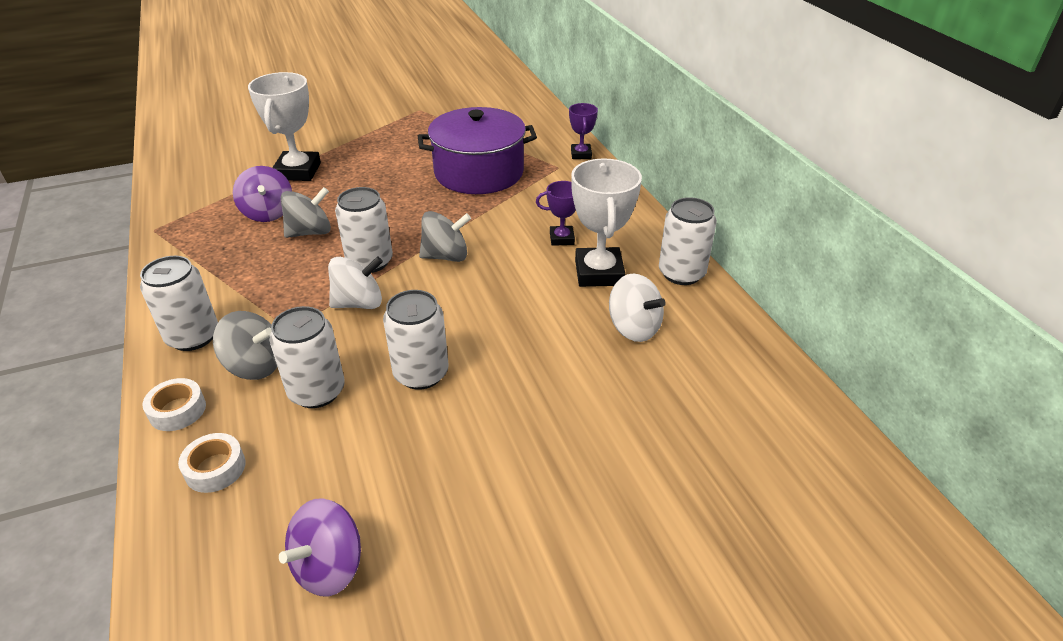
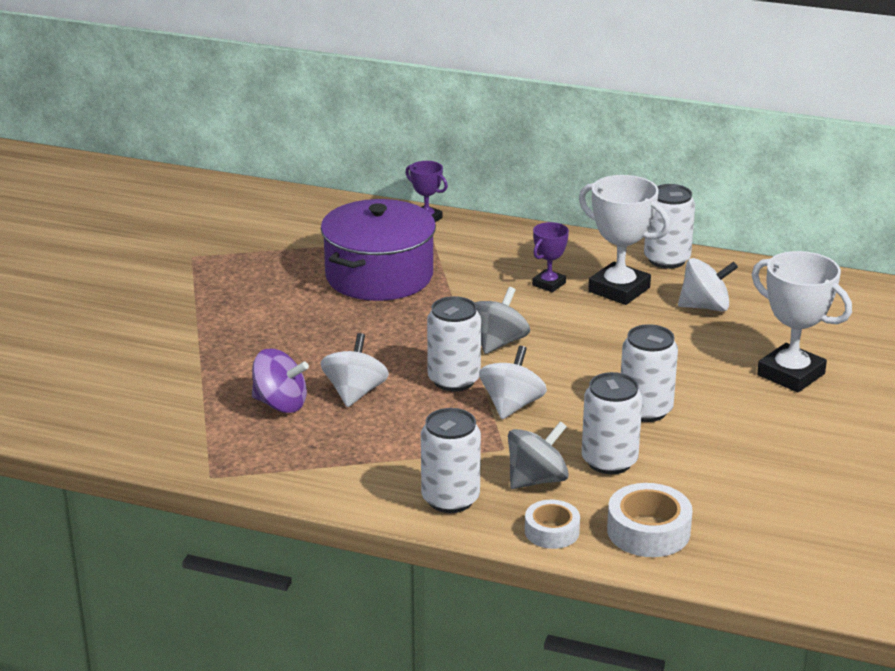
camera: 50 degrees left, 10 degrees down
white tape [178,433,246,493] -> white tape [607,483,693,557], size x1.52
white trophy [248,72,321,181] -> white trophy moved to [752,251,852,392]
purple spinning top [279,498,361,597] -> none
grey spinning top [281,187,331,238] -> white spinning top [320,333,389,407]

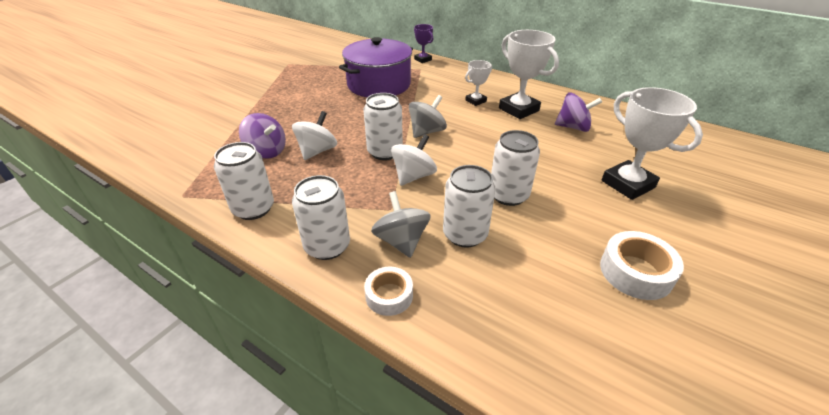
camera: 15 degrees right, 10 degrees up
grey spinning top [508,421,569,489] -> grey spinning top turned 90 degrees counterclockwise [371,191,431,258]
purple trophy [532,222,569,292] -> white trophy [465,60,492,106]
white tape [607,483,693,557] -> white tape moved to [600,231,684,300]
white can [644,184,695,269] -> white can moved to [214,142,274,220]
white spinning top [678,258,738,312] -> purple spinning top [555,92,602,132]

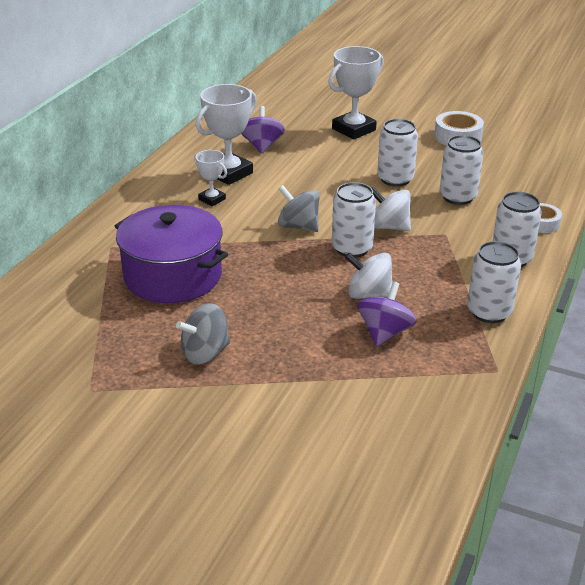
camera: 100 degrees left, 5 degrees down
grey spinning top [371,191,431,258] -> grey spinning top moved to [176,303,230,364]
purple trophy [414,24,433,63] -> none

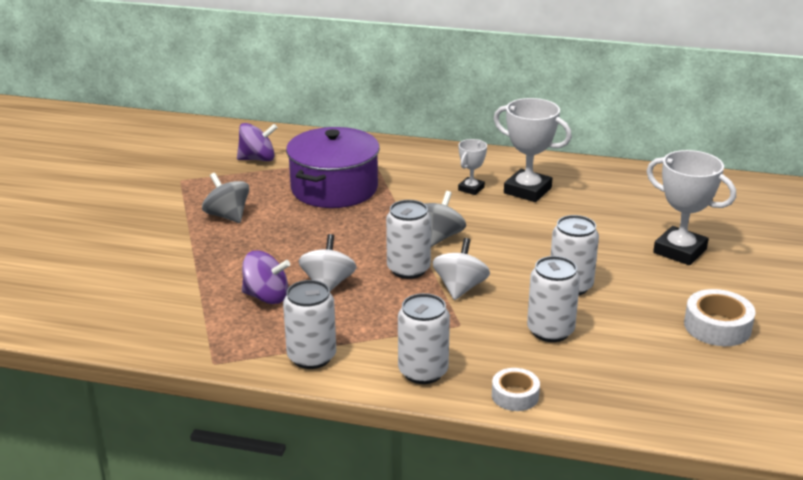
camera: 80 degrees right, 5 degrees down
purple spinning top [241,106,285,154] -> purple spinning top moved to [237,123,278,161]

